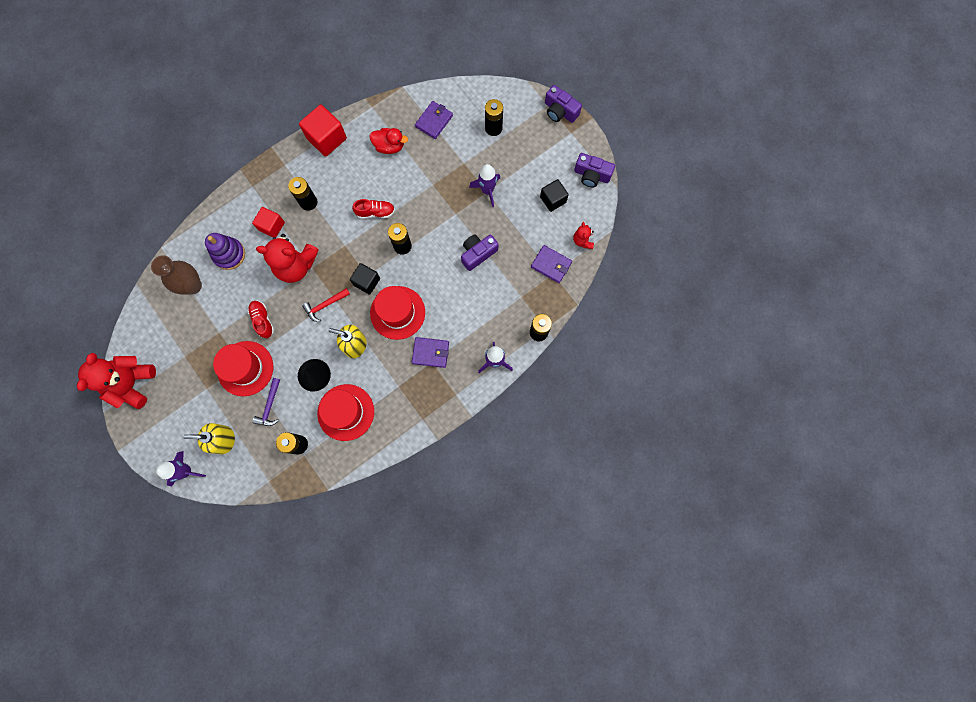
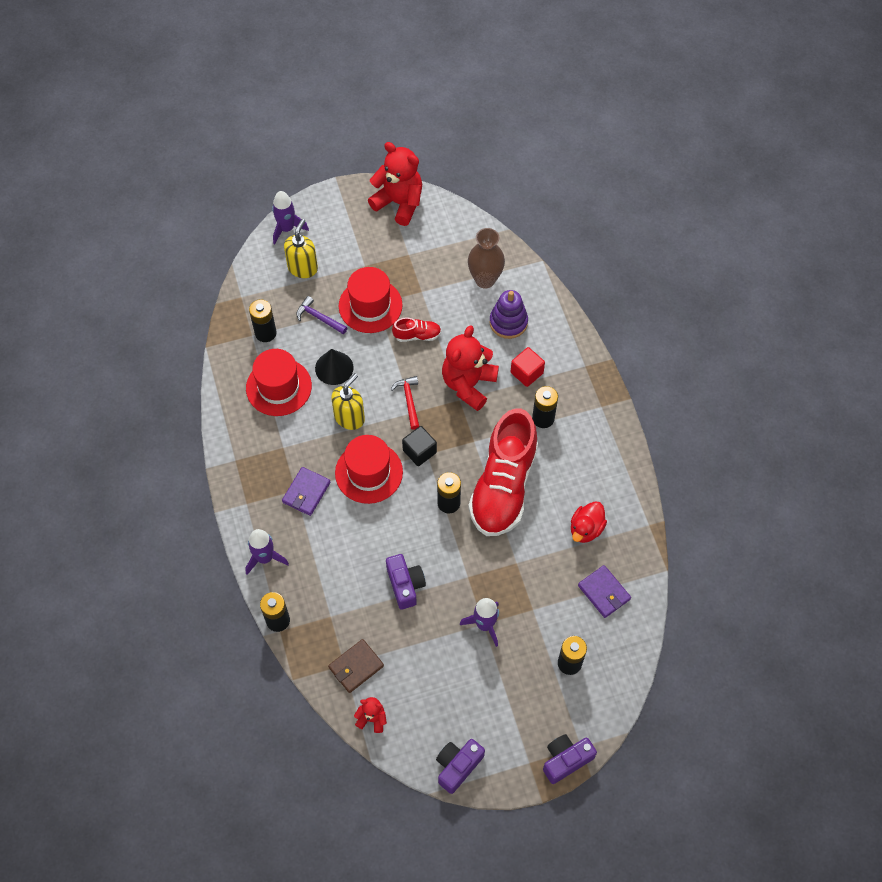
camera: 110 degrees right, 15 degrees down
red cube [299,105,347,157] -> none
red shoe [352,199,395,219] -> red shoe [468,408,538,536], size x2.43
purple wallet [531,245,572,283] -> brown wallet [328,639,384,693]
black cube [540,179,569,212] -> none

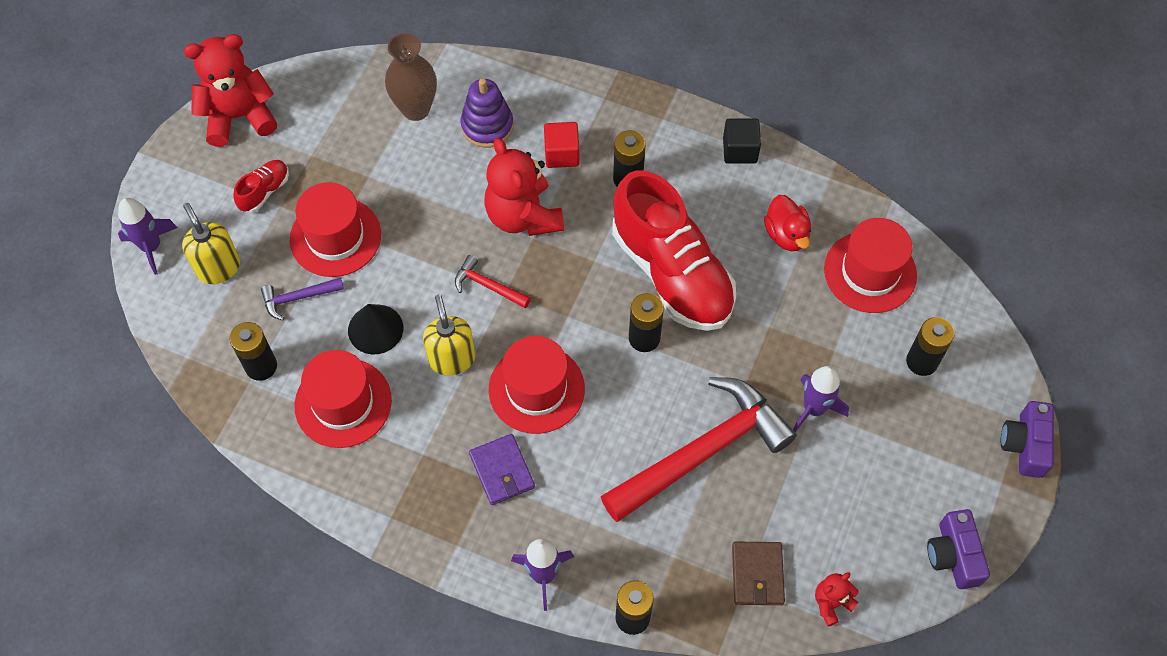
camera: 50 degrees left, 0 degrees up
purple camera [386,554,426,609] -> red hammer [601,377,797,522]
red shoe [392,318,441,342] -> red shoe moved to [233,160,289,213]
black cube [402,426,437,466] -> black cube moved to [723,119,761,163]
purple wallet [578,565,631,618] -> red hat [824,218,917,313]

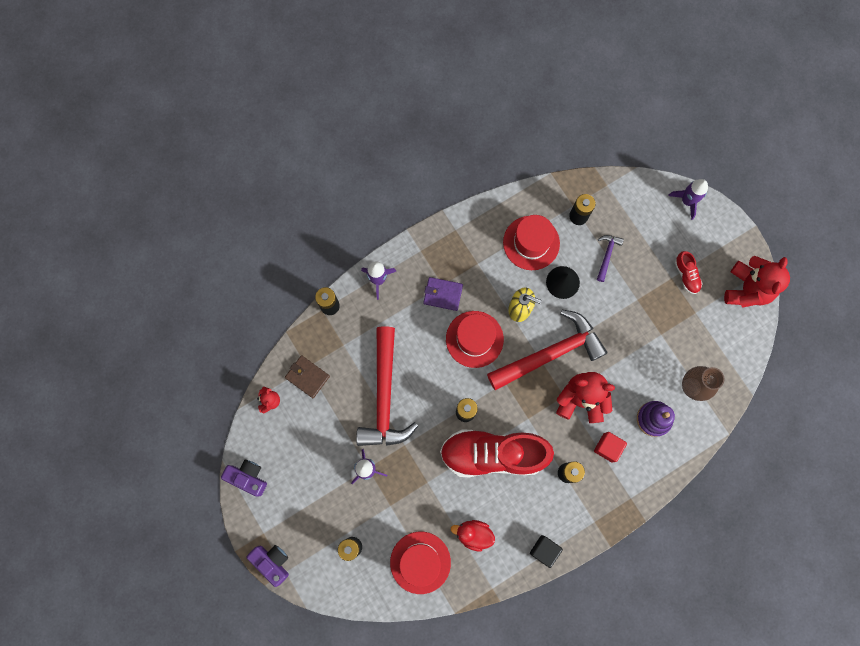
camera: 125 degrees right, 15 degrees up
yellow soap dispenser [182,203,240,284] -> none
red hat [290,182,381,277] -> none
red hammer [455,255,531,308] -> red hammer [487,310,607,390], size x2.36

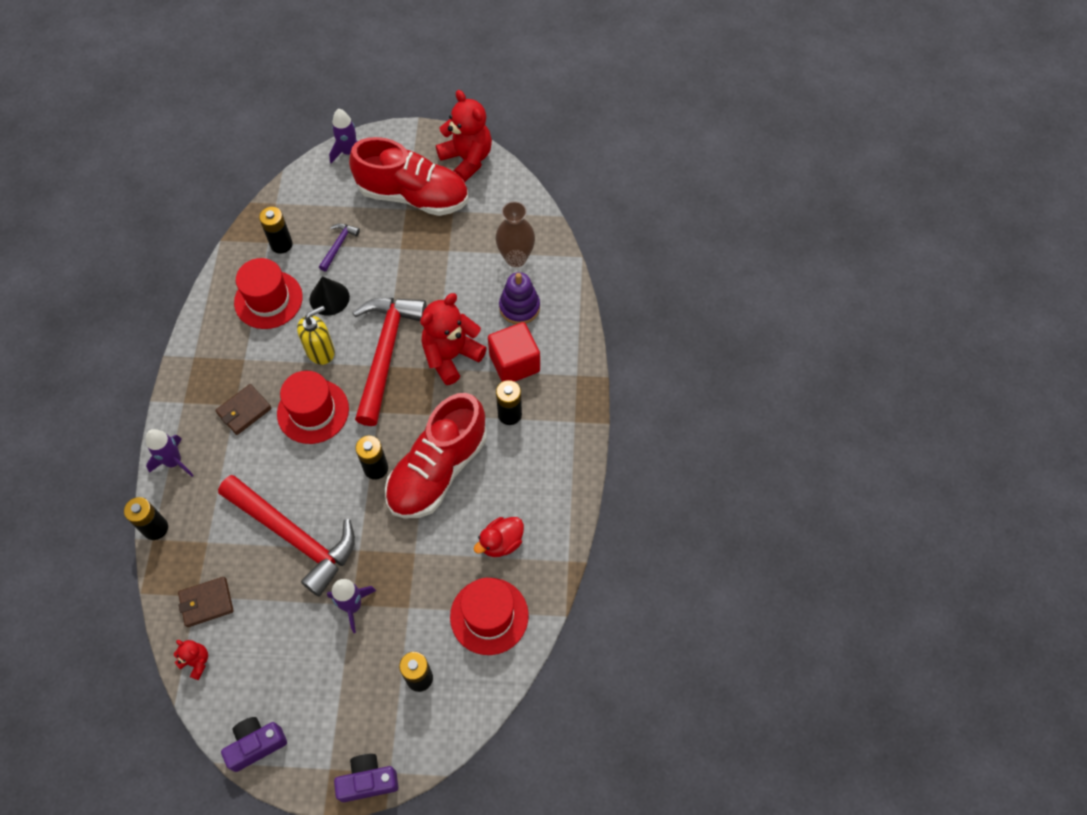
camera: 55 degrees left, 15 degrees down
purple wallet [423,277,463,311] -> brown wallet [215,384,272,435]
black cube [530,535,563,568] -> none
red cube [594,432,627,463] -> red cube [488,322,540,382], size x1.53
purple hammer [597,235,624,282] -> purple hammer turned 60 degrees clockwise [319,223,360,271]
red shoe [675,251,703,294] -> red shoe [349,137,468,216], size x2.43

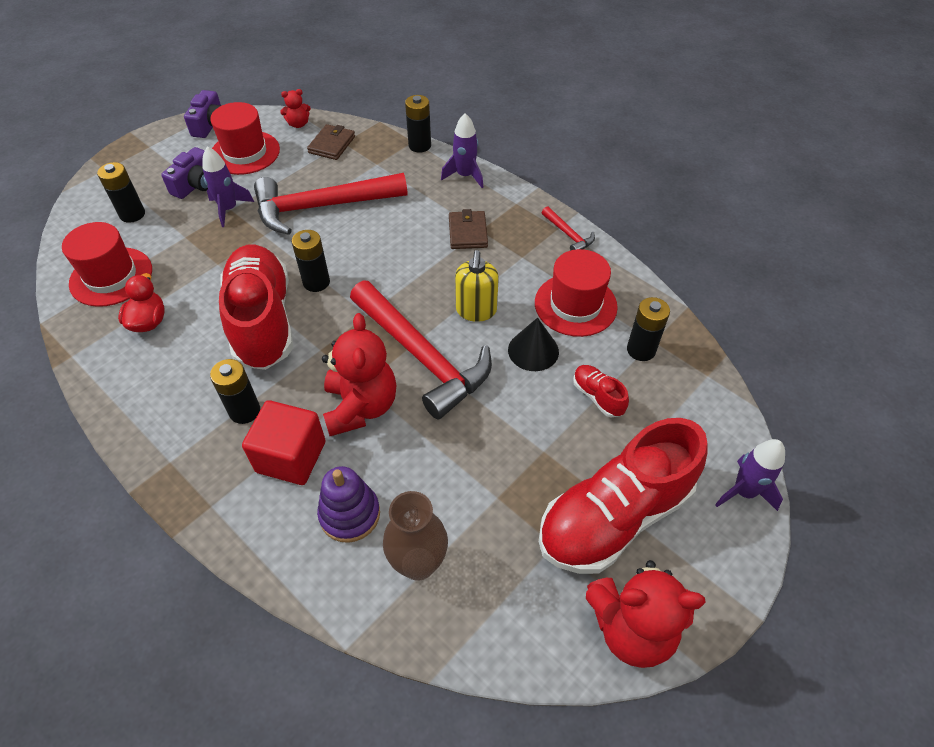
camera: 130 degrees right, 10 degrees down
red hat [277,371,349,444] -> red hat moved to [210,102,280,175]
purple hammer [319,223,360,271] -> red shoe [573,365,629,418]
purple camera [334,754,398,802] -> purple camera moved to [161,147,208,199]
none -> red hammer [542,206,595,251]

